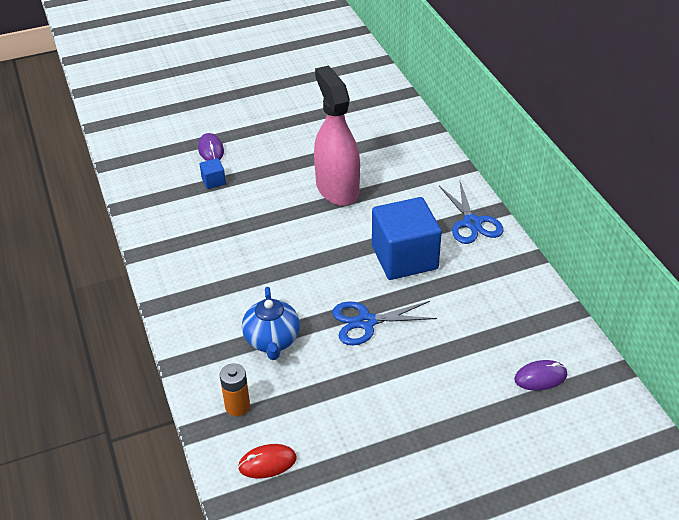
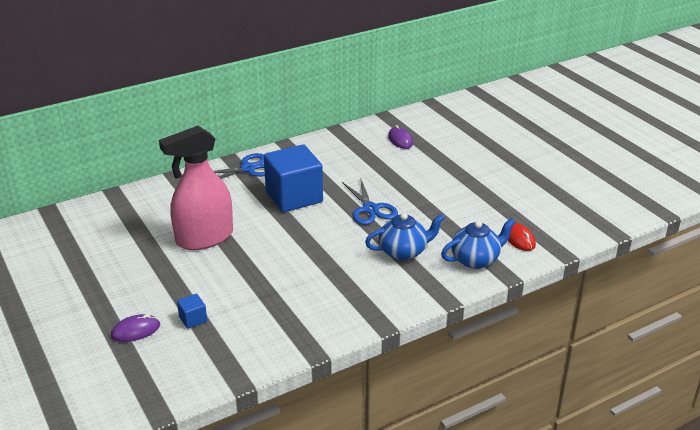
camera: 100 degrees left, 10 degrees down
orange battery [220,363,250,416] -> blue teapot [441,218,515,269]

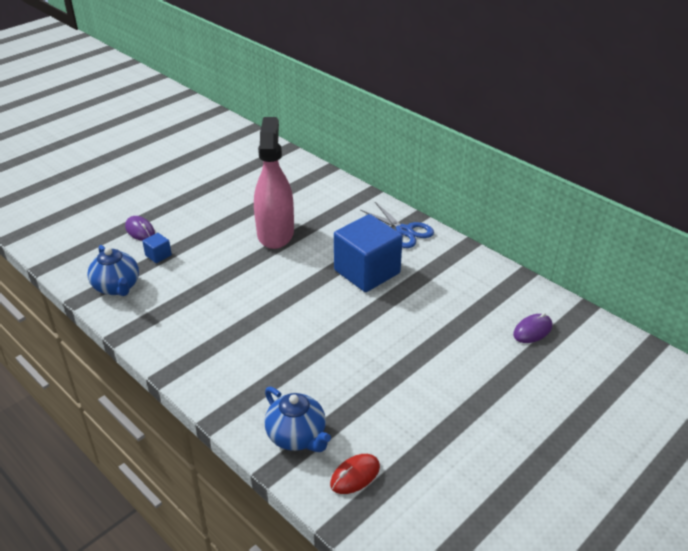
camera: 75 degrees right, 5 degrees up
pink spray bottle [159,126,233,250] -> pink spray bottle turned 45 degrees clockwise [254,117,294,249]
blue scissors [342,177,398,225] -> none
blue teapot [365,213,445,260] -> blue teapot moved to [87,245,139,296]

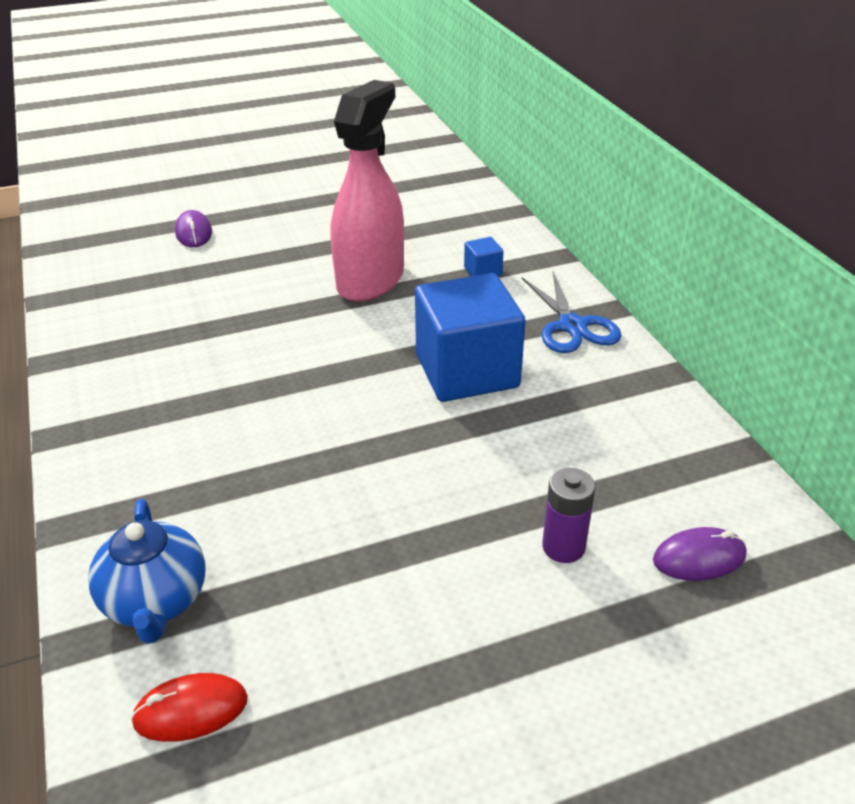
camera: 25 degrees right, 0 degrees up
blue teapot [87,245,139,296] -> none
blue cube [142,233,172,263] -> blue cube moved to [464,237,504,276]
none -> purple battery [542,468,595,563]

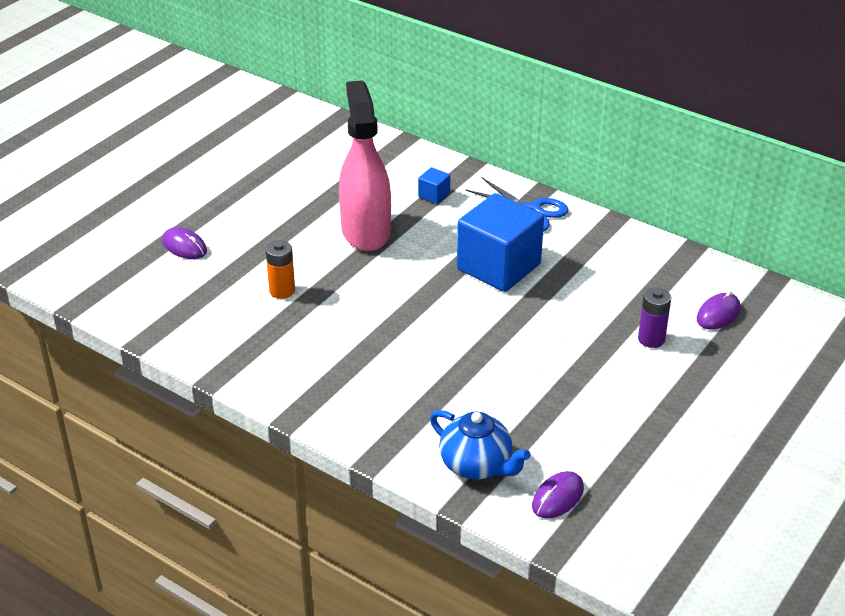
camera: 35 degrees left, 0 degrees up
red mouse [131,673,248,742] -> purple mouse [532,471,584,519]
none -> orange battery [266,240,295,299]

